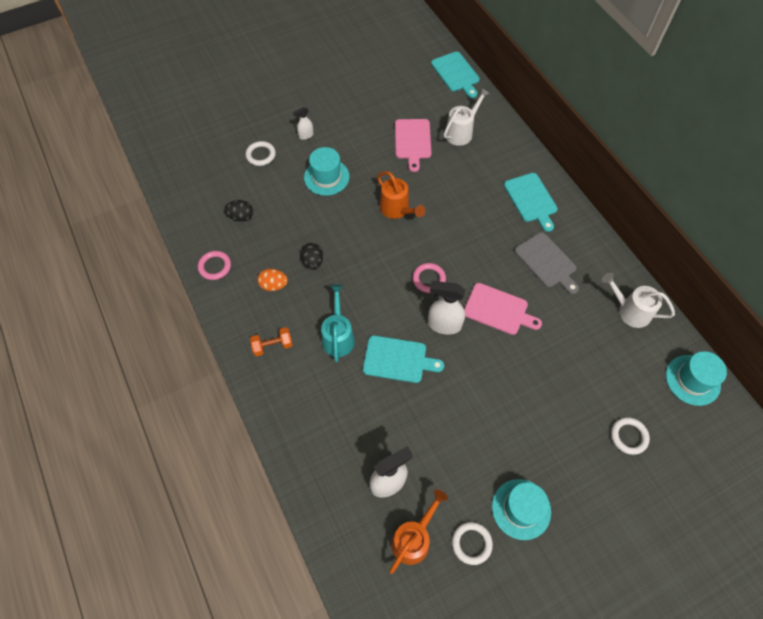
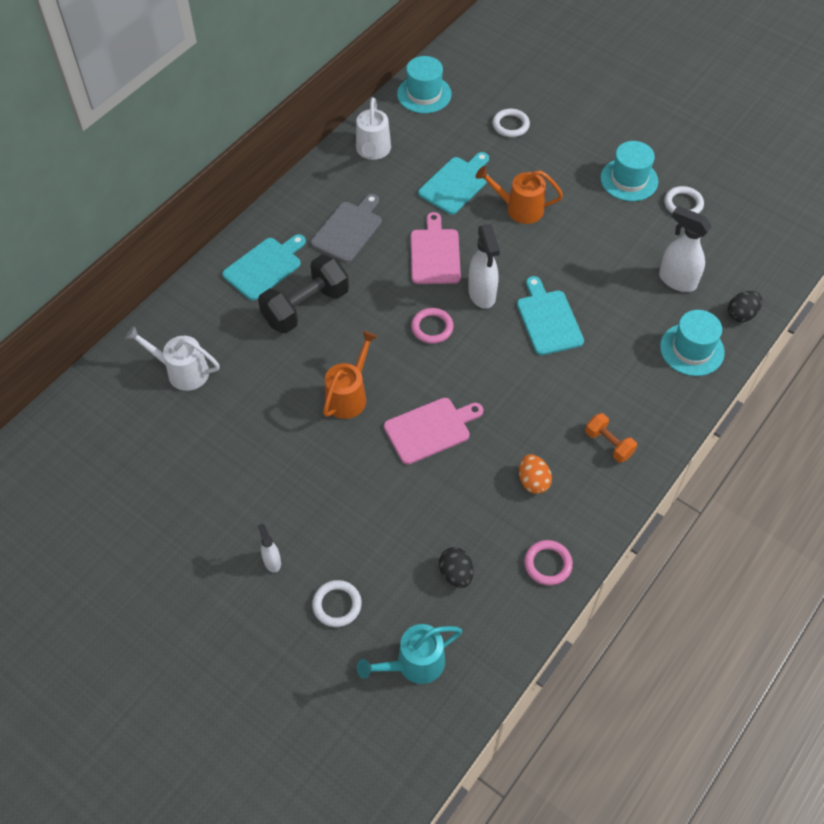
camera: 115 degrees left, 5 degrees down
white spray bottle [293,107,314,140] -> white spray bottle turned 150 degrees counterclockwise [258,523,281,573]
black egg [301,243,323,270] -> black egg moved to [728,291,762,322]
turquoise hat [304,147,349,196] -> turquoise hat moved to [660,310,725,376]
turquoise watering can [321,285,355,362] -> turquoise watering can moved to [357,624,462,684]
orange watering can [389,490,448,574] -> orange watering can moved to [476,166,563,224]
pink cutting board [395,119,431,172] -> pink cutting board moved to [384,398,483,465]
turquoise cutting board [431,51,480,98] -> turquoise cutting board moved to [418,152,489,214]
none -> black dumbbell [258,255,349,333]

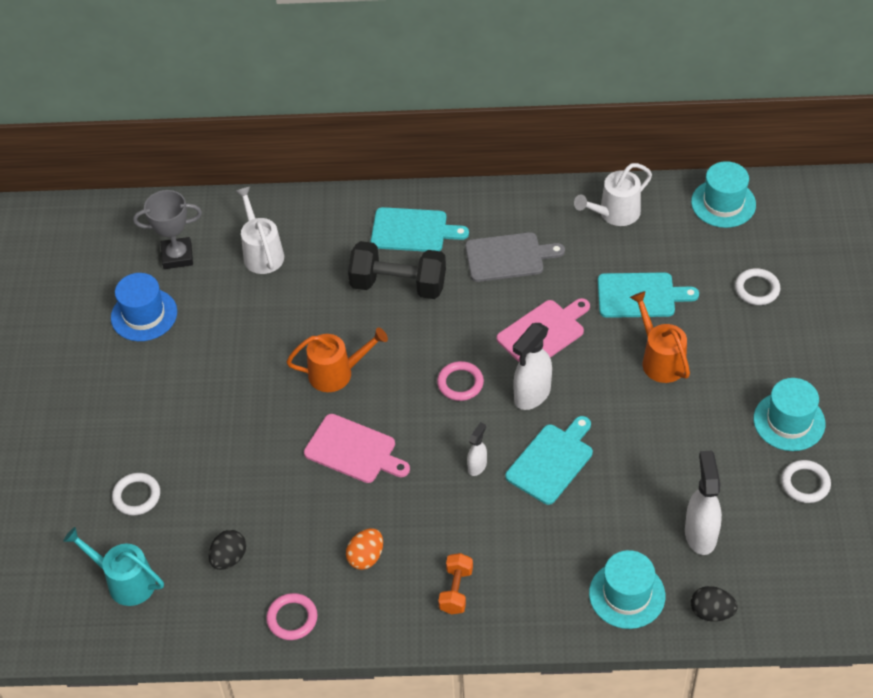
camera: 55 degrees right, 5 degrees down
white spray bottle [258,523,281,573] -> white spray bottle moved to [467,422,487,476]
none -> blue hat [111,273,177,341]
none -> grey trophy [133,190,202,269]

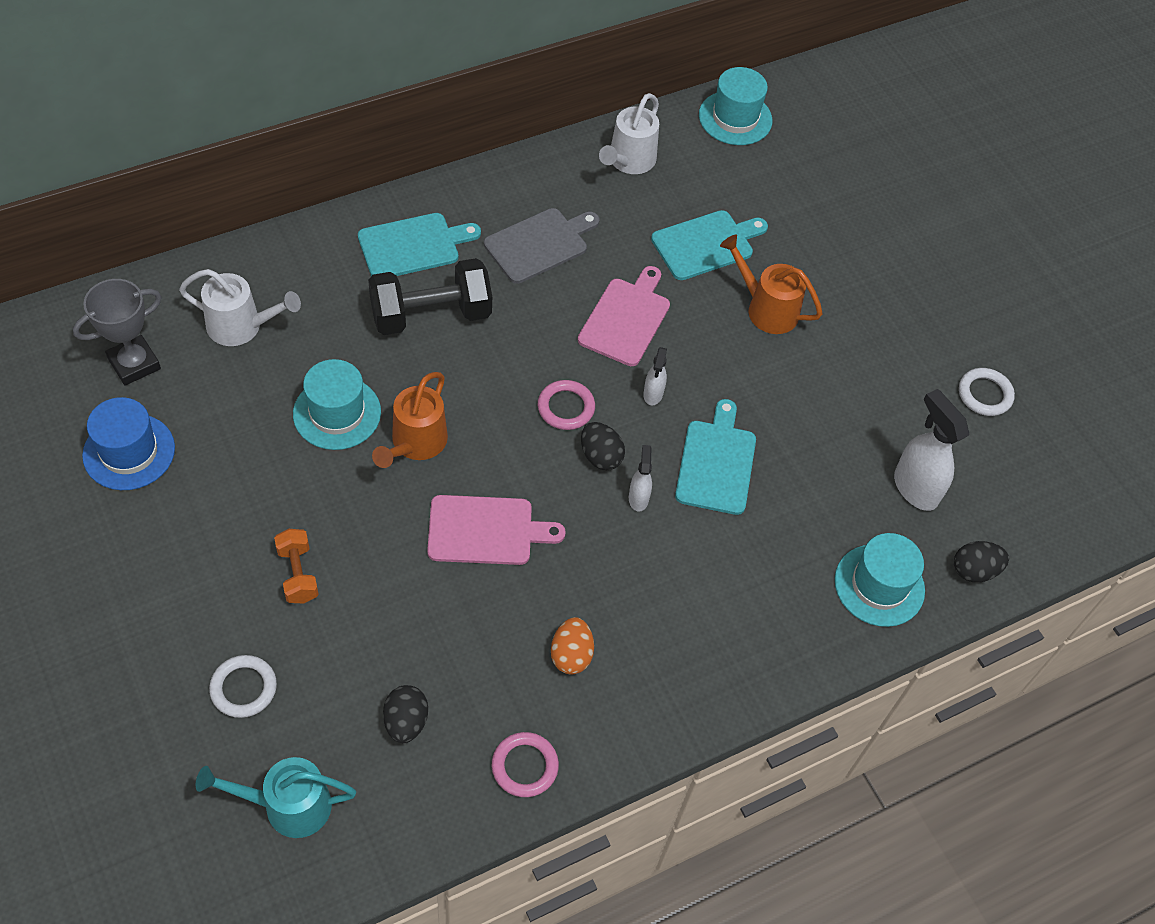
camera: 35 degrees left, 5 degrees up
white watering can [236,187,284,274] -> white watering can turned 150 degrees clockwise [179,269,301,346]
orange watering can [286,327,388,392] -> orange watering can turned 150 degrees clockwise [372,372,448,468]
orange dumbbell [438,553,473,614] -> orange dumbbell moved to [274,529,319,603]
white spray bottle [513,323,552,410] -> white spray bottle [643,347,667,405], size x0.54
white ring [735,268,780,305] -> none
turquoise hat [753,378,825,451] -> turquoise hat moved to [293,359,381,450]
none -> black egg [581,422,625,470]

